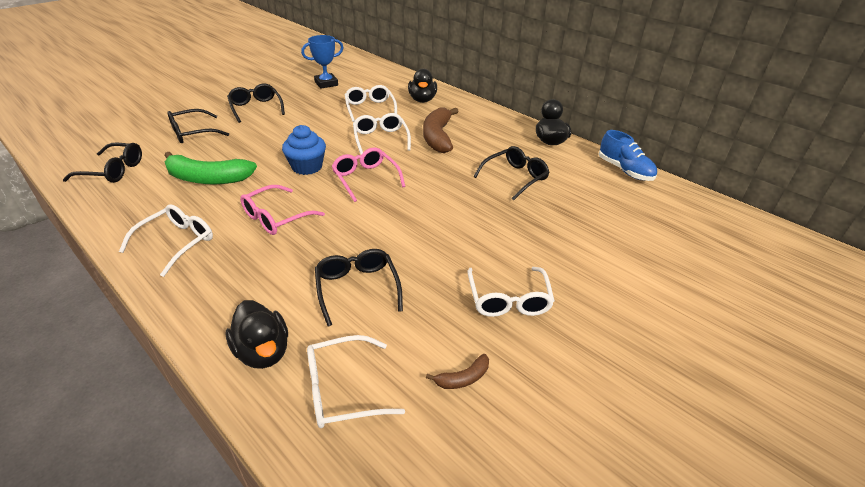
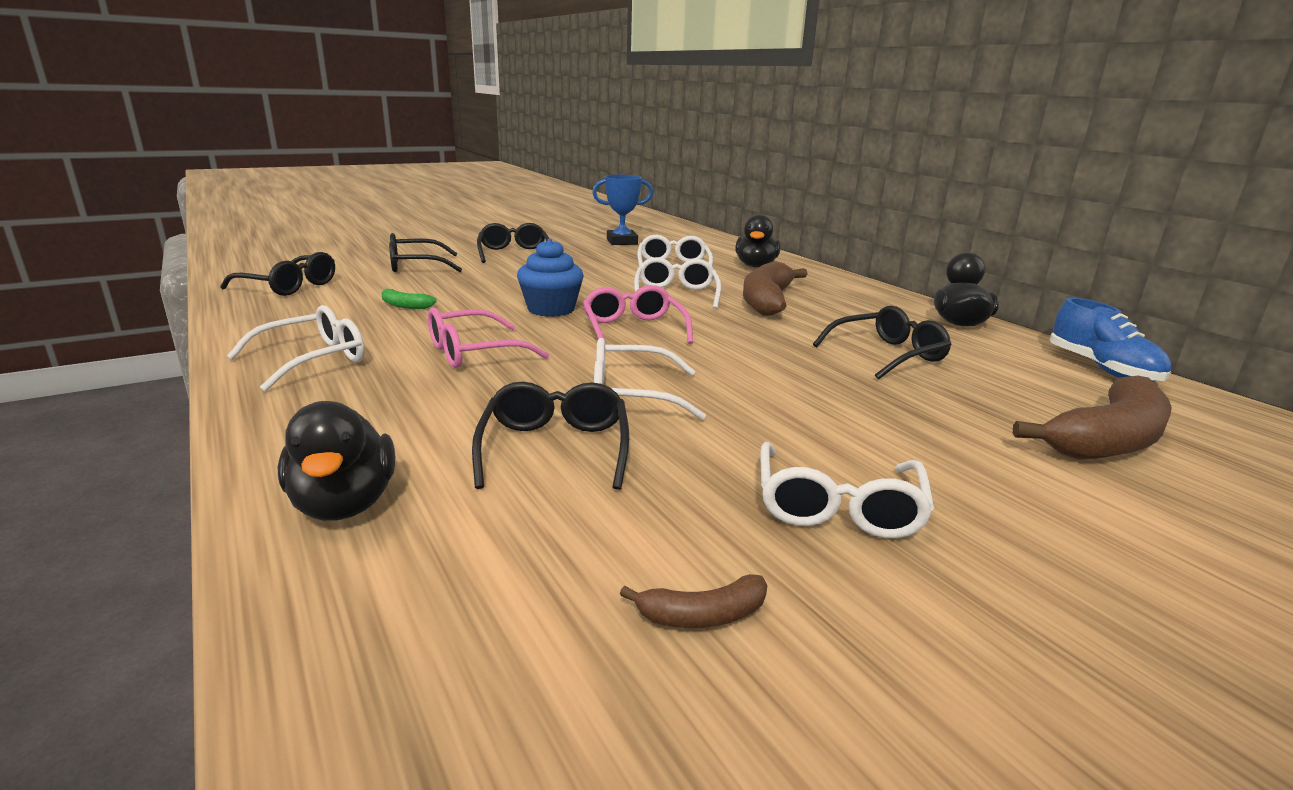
camera: 15 degrees right, 15 degrees down
green banana [164,152,257,184] -> green banana [381,289,437,309], size x0.45
white glasses [307,335,405,428] -> white glasses moved to [594,338,706,420]
none -> brown banana [1013,376,1172,460]

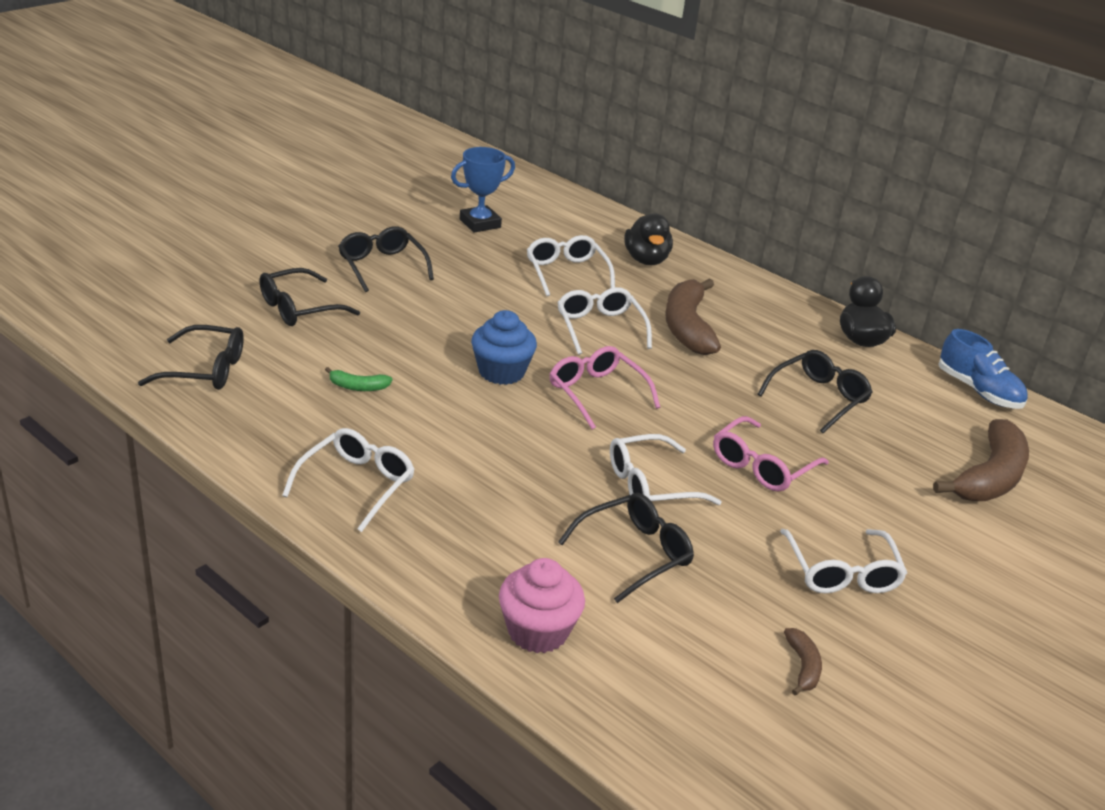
camera: 20 degrees left, 10 degrees up
black duck [278,401,395,521] -> pink cupcake [499,558,585,653]
pink glasses [428,308,549,368] -> pink glasses moved to [713,416,829,492]
black glasses [472,382,629,490] -> black glasses turned 75 degrees clockwise [558,493,694,603]
brown banana [620,574,768,628] -> brown banana turned 60 degrees counterclockwise [784,628,822,695]

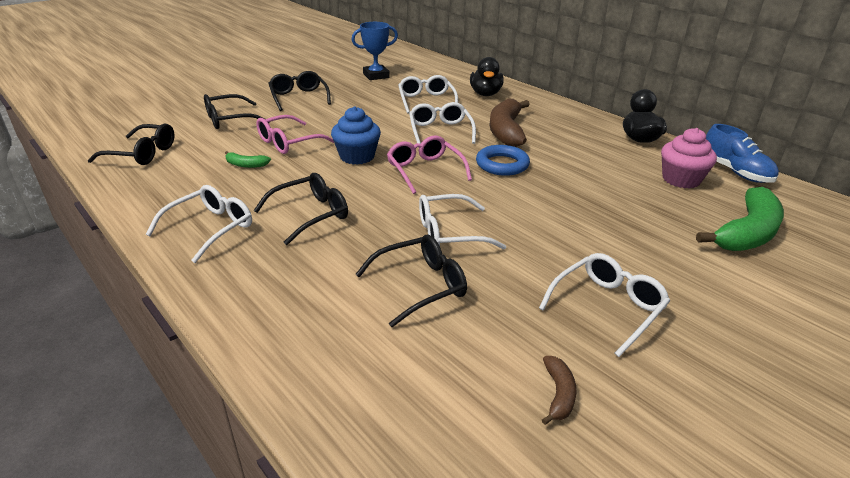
camera: 10 degrees right, 0 degrees up
pink cupcake [499,558,585,653] -> pink cupcake moved to [661,128,717,189]
pink glasses [713,416,829,492] -> pink glasses moved to [256,115,334,154]
black glasses [757,350,873,433] -> black glasses moved to [254,173,348,245]
white glasses [780,529,907,593] -> white glasses turned 135 degrees counterclockwise [539,253,670,357]
brown banana [933,419,1029,501] -> green banana [696,187,784,251]
none -> blue ring [476,145,530,176]

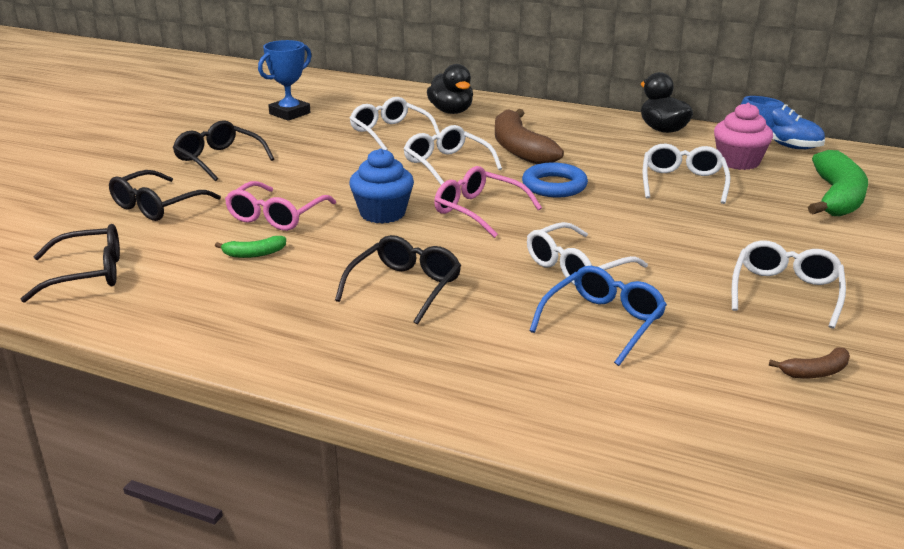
camera: 25 degrees left, 5 degrees down
white glasses [146,185,252,263] -> white glasses moved to [643,144,730,204]
black glasses [355,234,467,327] -> blue glasses [529,266,667,366]
brown banana [542,356,577,425] -> brown banana turned 90 degrees clockwise [769,347,850,378]

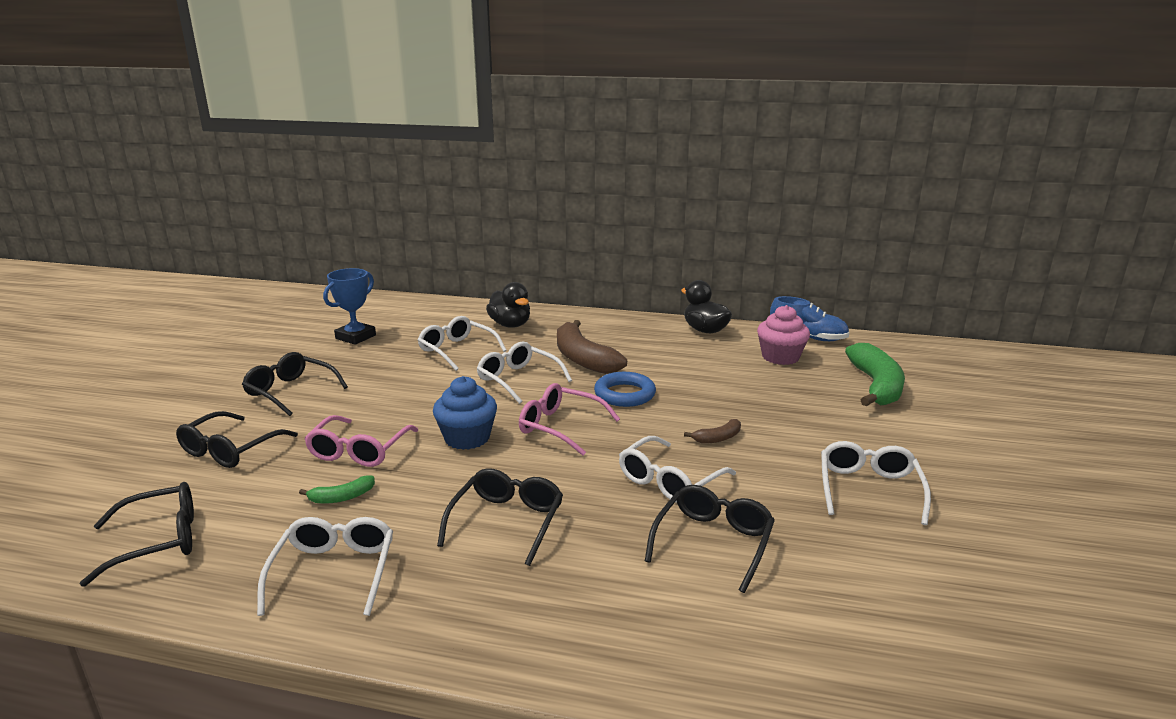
camera: 10 degrees left, 5 degrees down
blue glasses [529,266,667,366] -> black glasses [645,485,775,593]
white glasses [643,144,730,204] -> white glasses moved to [257,517,393,616]
brown banana [769,347,850,378] -> brown banana moved to [684,419,741,444]

